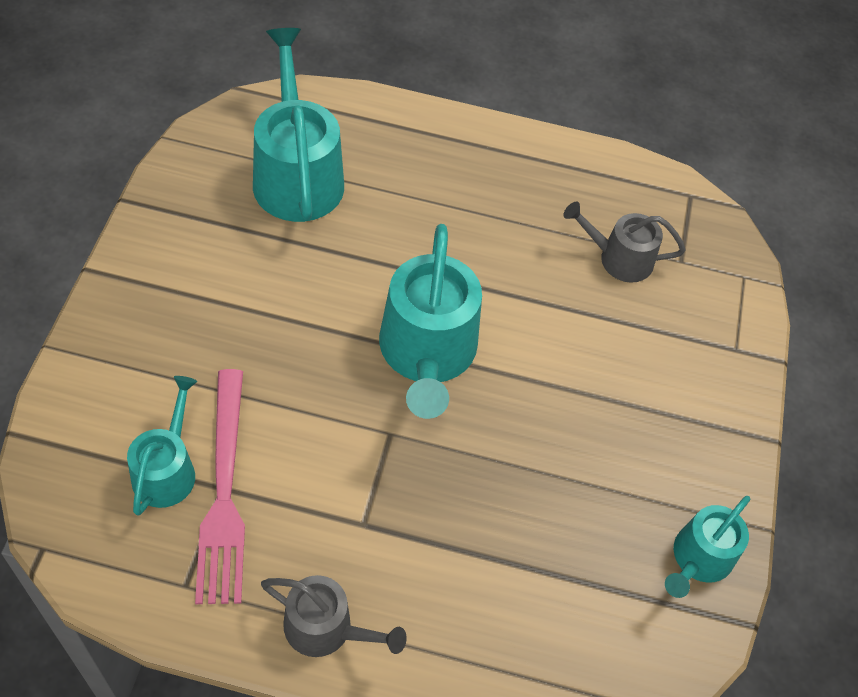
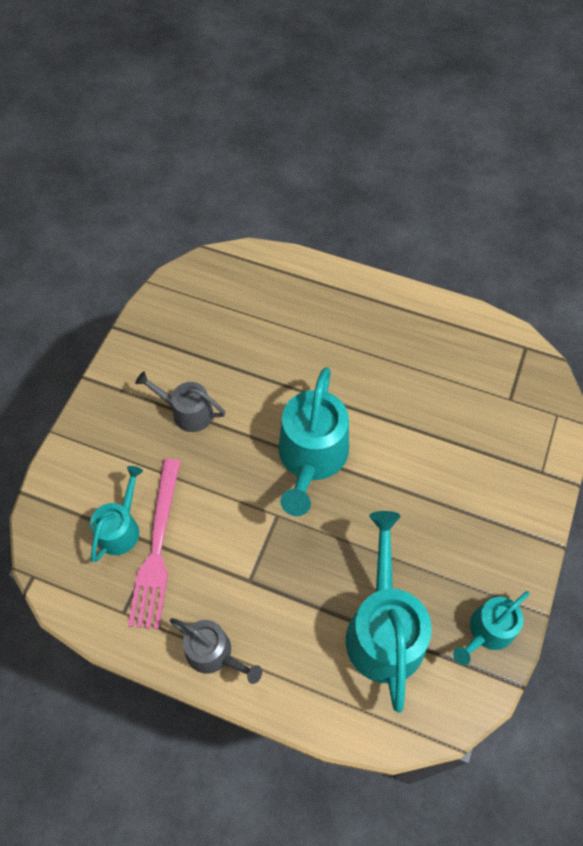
camera: 15 degrees right, 5 degrees up
turquoise watering can [253,28,344,222] -> turquoise watering can moved to [346,511,432,713]
grey watering can [563,202,686,283] -> grey watering can moved to [135,371,226,432]

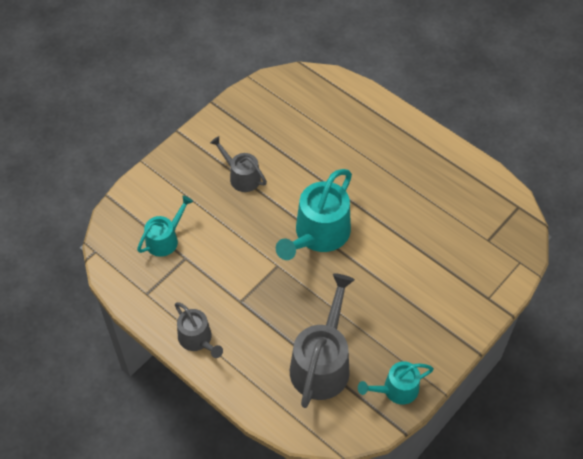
camera: 20 degrees right, 5 degrees down
pink fork [128,459,180,629] -> none
turquoise watering can [346,511,432,713] -> grey watering can [290,274,355,408]

